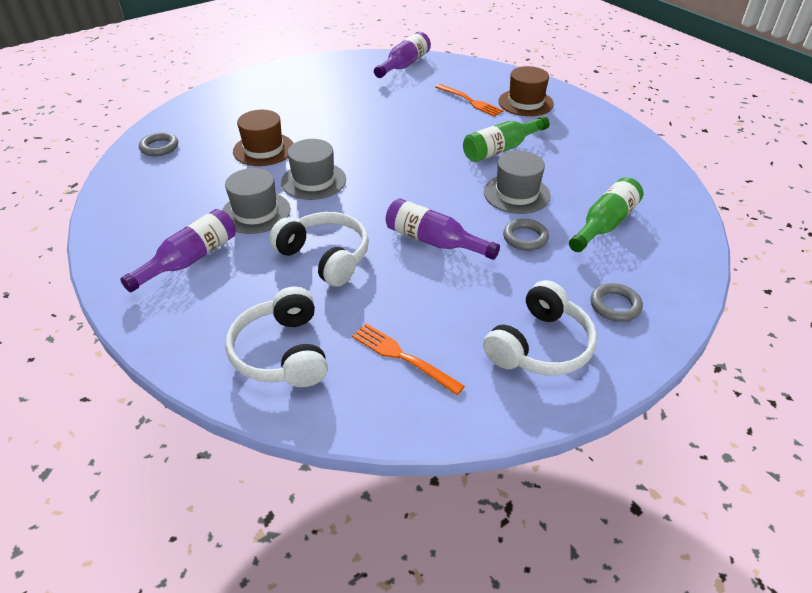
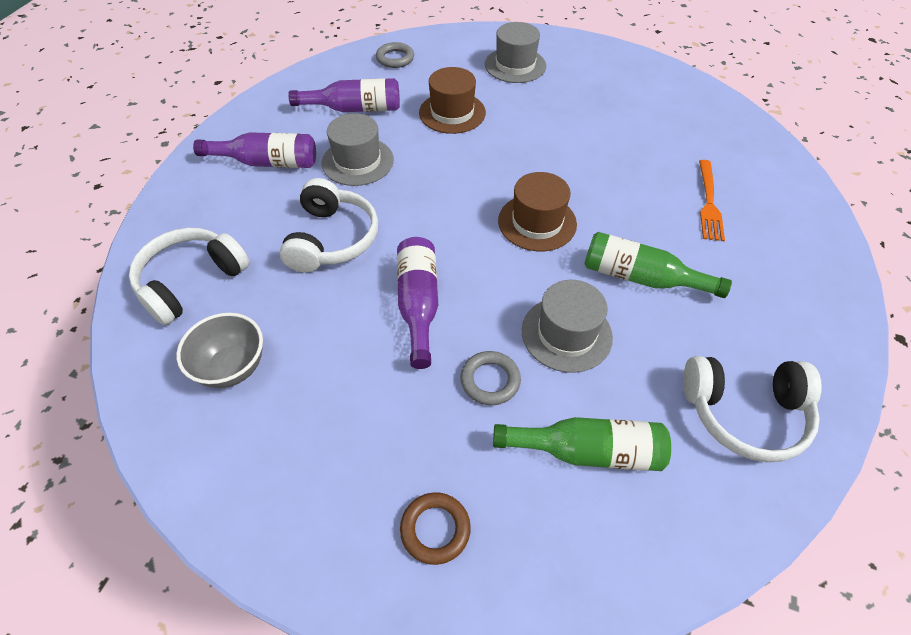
camera: 55 degrees right, 10 degrees up
grey hat [281,139,346,200] -> grey hat moved to [485,22,546,83]
orange fork [352,323,465,395] -> grey bowl [176,313,263,388]
purple bottle [374,32,431,78] -> purple bottle moved to [288,78,400,112]
white headphones [483,280,597,375] -> white headphones moved to [683,356,822,462]
brown hat [498,66,554,116] -> brown hat moved to [498,172,577,251]
grey ring [591,283,643,322] -> brown ring [400,492,471,565]

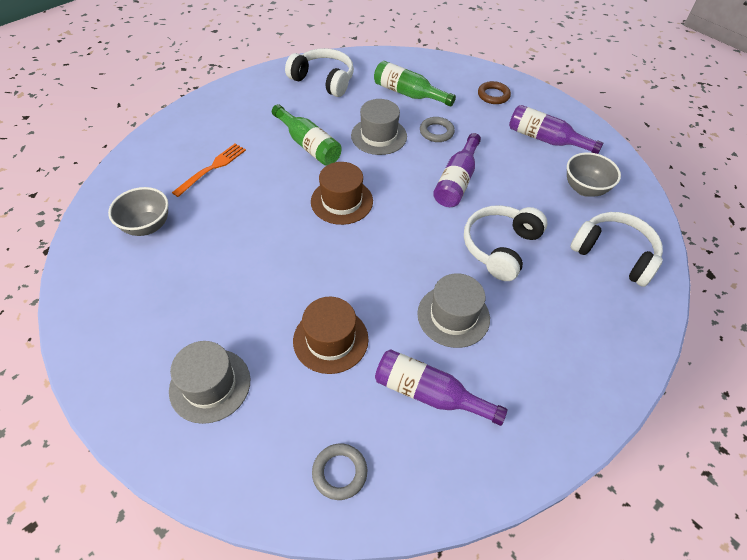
camera: 155 degrees left, 0 degrees up
white headphones [129,228,250,325] -> white headphones turned 120 degrees counterclockwise [570,212,663,287]
purple bottle [193,132,316,168] -> purple bottle moved to [509,105,603,154]
none -> grey bowl [108,187,169,236]

